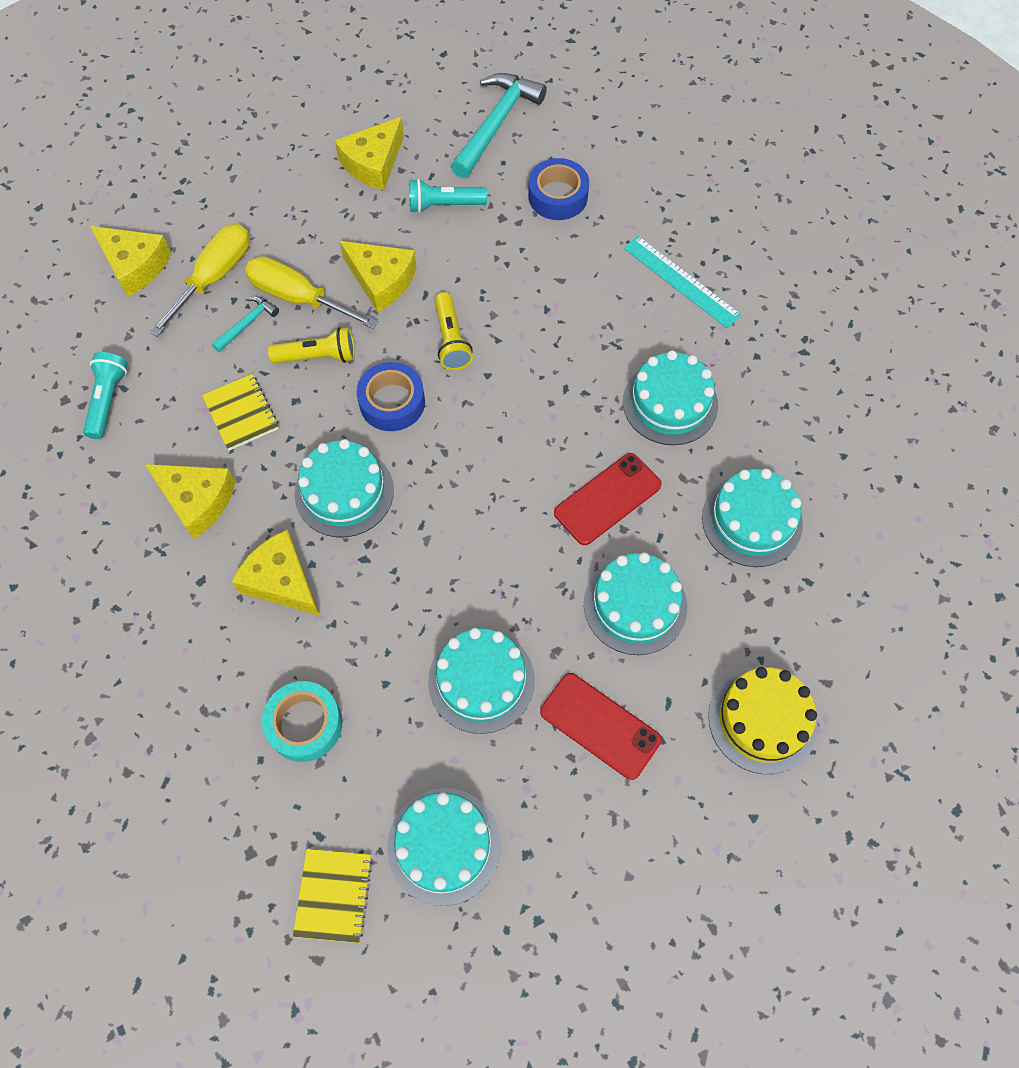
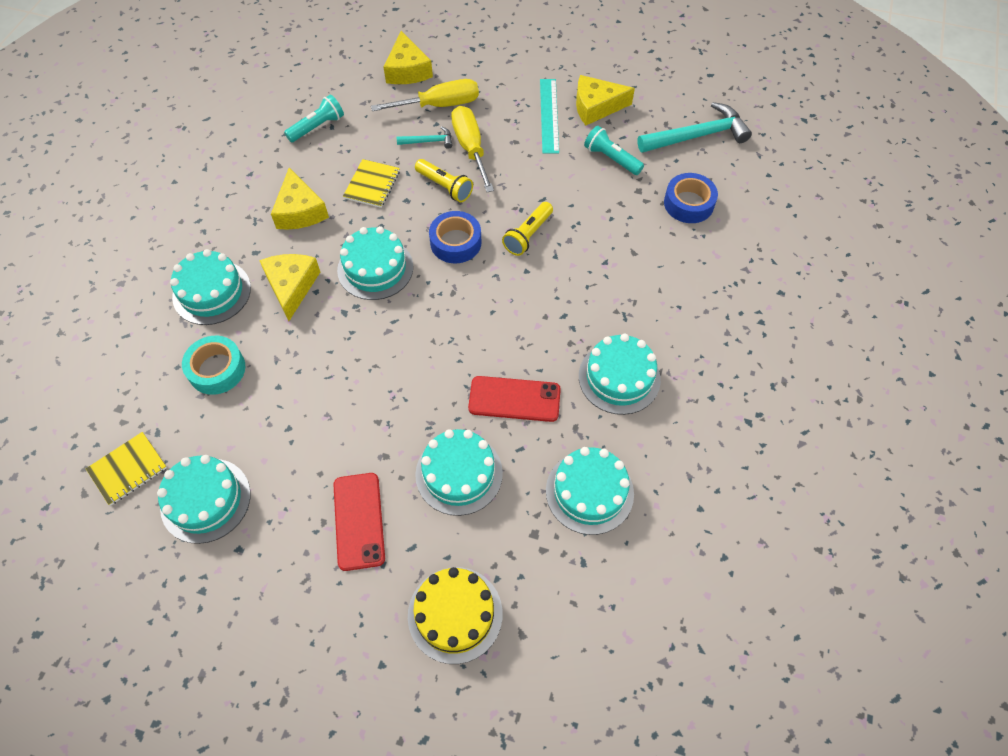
camera: 45 degrees right, 5 degrees down
yellow cheese [339,241,417,312] -> none
turquoise cake [428,628,535,734] -> turquoise cake moved to [170,249,251,325]
turquoise ruler [624,236,741,328] -> turquoise ruler moved to [540,79,559,154]

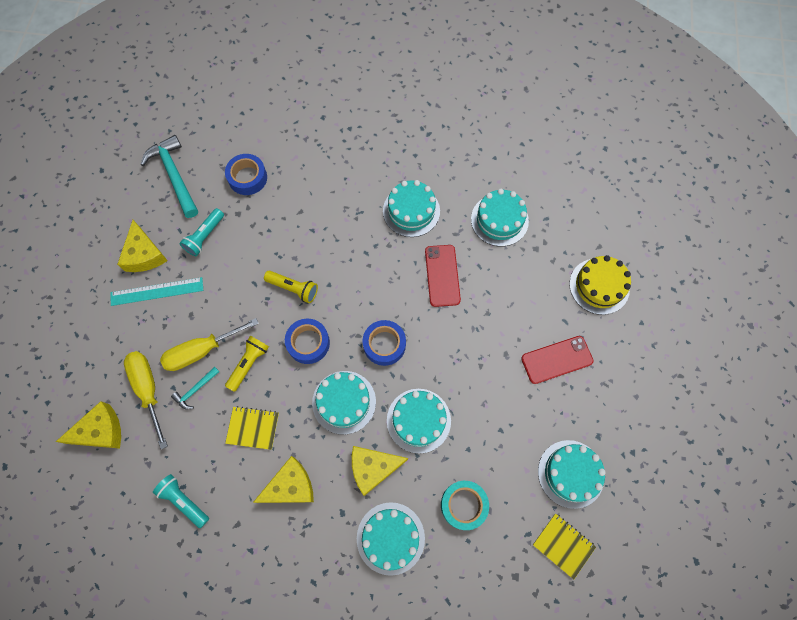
camera: 100 degrees left, 10 degrees up
turquoise hammer [397,126,452,149] -> turquoise hammer turned 120 degrees counterclockwise [171,367,219,410]
turquoise cake [415,429,503,516] -> turquoise cake moved to [387,389,451,454]
none -> blue tape [363,320,406,366]

